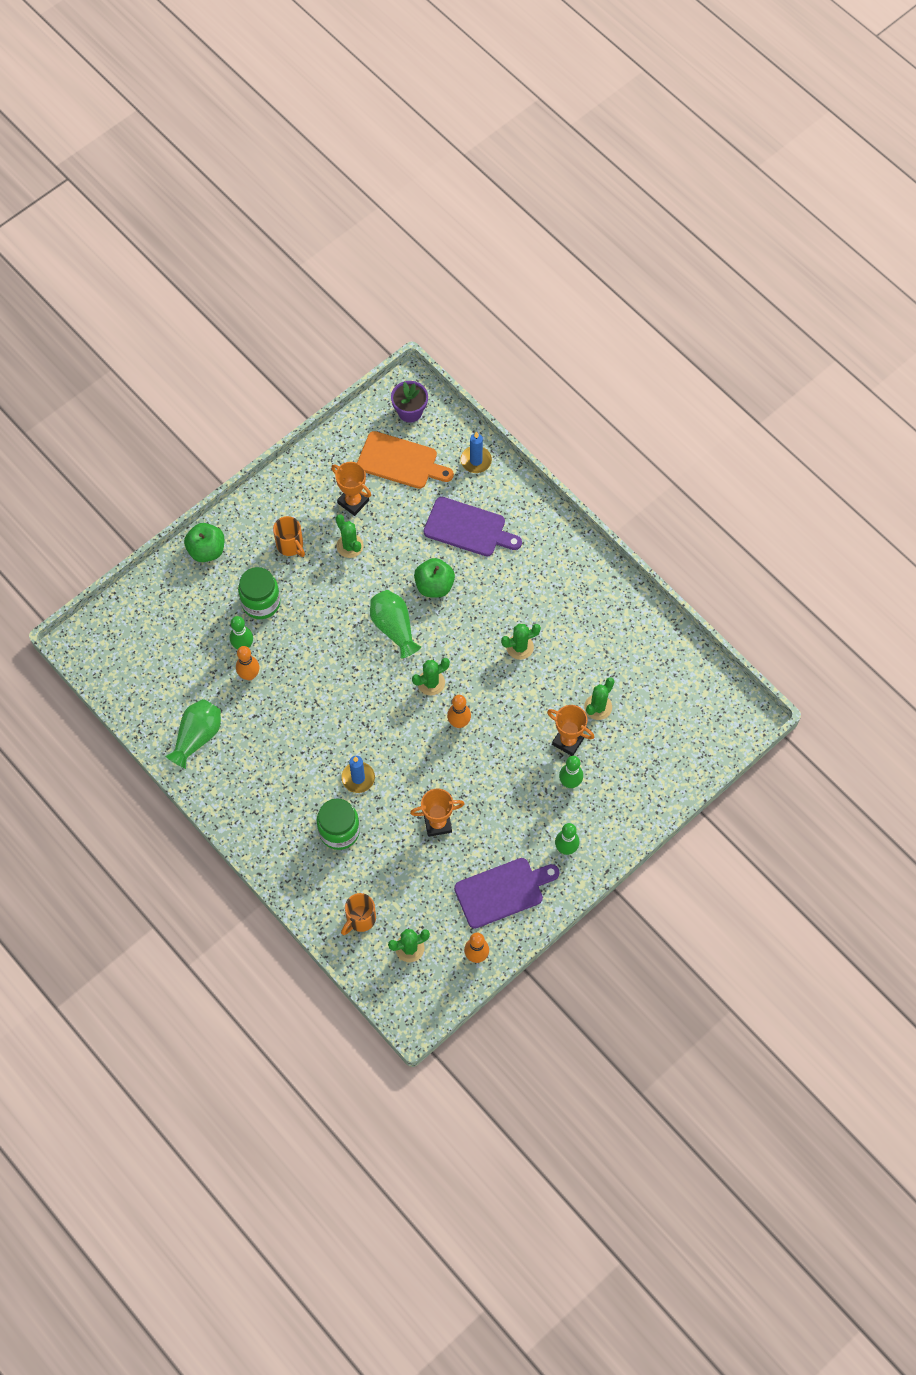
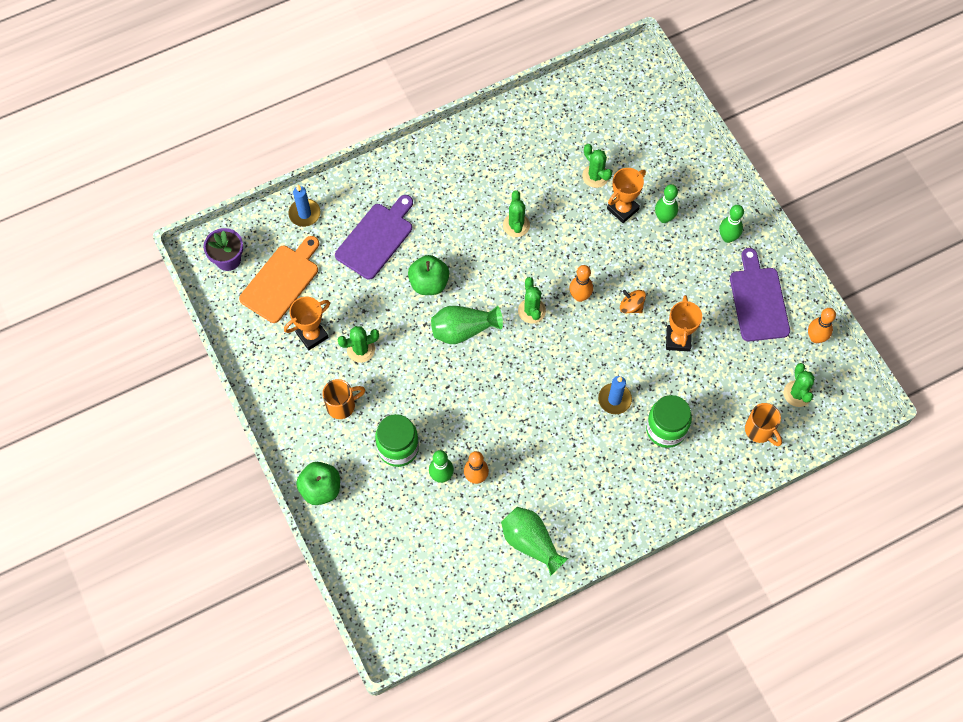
camera: 75 degrees left, 0 degrees up
none -> orange spinning top [620,290,646,313]

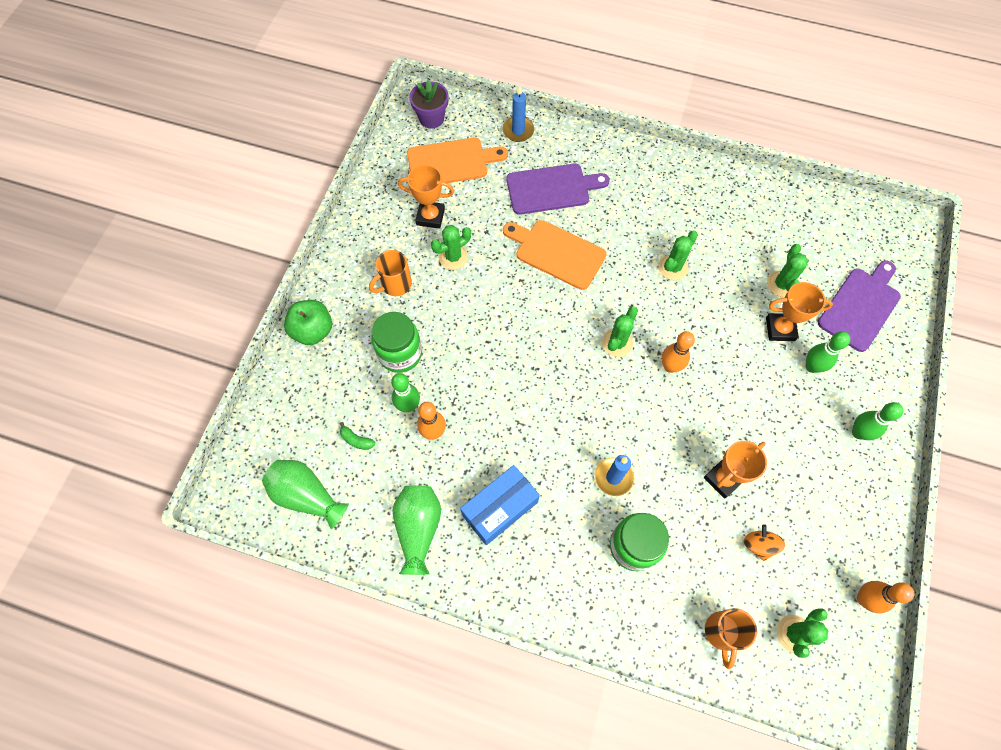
camera: 45 degrees right, 0 degrees up
orange mug [322,379,365,419] -> orange mug turned 120 degrees clockwise [369,250,412,296]
green cactus [338,326,379,363] -> green cactus turned 60 degrees counterclockwise [431,225,471,270]
green apple [408,255,449,295] -> orange cutting board [503,220,607,290]
green vase [431,306,503,344] -> green vase moved to [262,460,349,529]
orange spinning top [620,290,646,313] -> orange spinning top moved to [744,524,785,561]
purple cutting board [730,248,790,341] -> purple cutting board moved to [818,260,901,352]
none -> green banana [340,422,375,450]
none -> blue box [460,465,540,545]

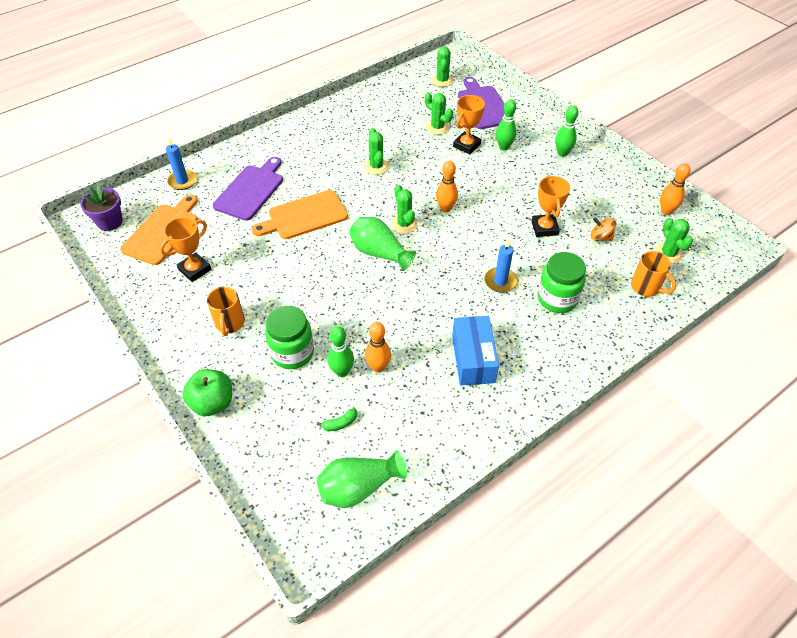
camera: 55 degrees left, 15 degrees down
green vase [392,486,441,575] -> green vase moved to [349,217,416,271]
green cactus [431,225,471,270] -> green cactus moved to [432,47,453,87]

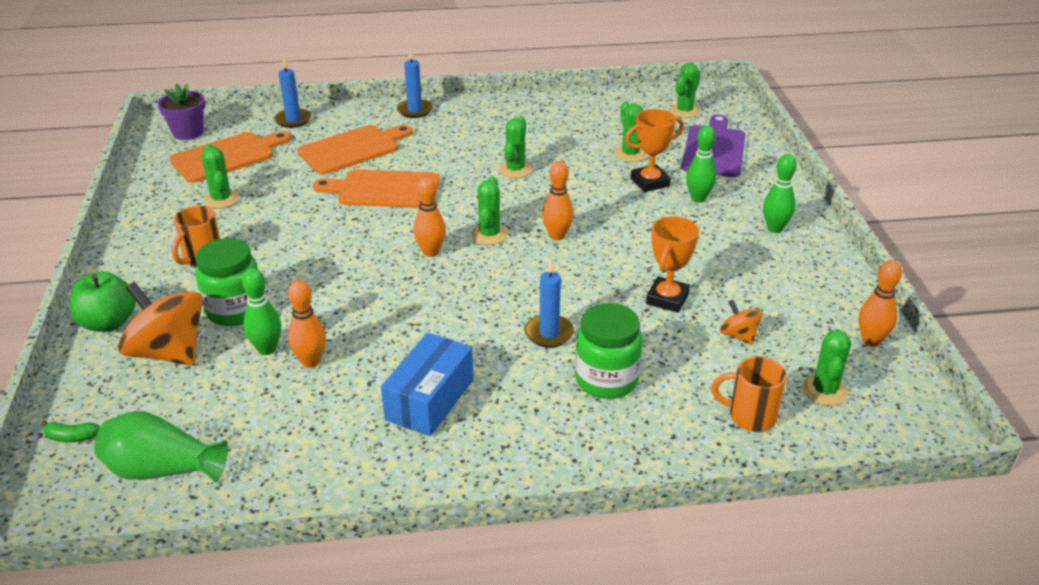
camera: 30 degrees right, 15 degrees down
orange trophy [160,217,211,282] -> green cactus [202,144,239,209]
purple cutting board [213,157,283,221] -> orange cutting board [297,125,413,174]
green banana [317,408,357,431] -> green banana moved to [41,420,100,442]
green vase [349,217,416,271] -> orange bowling pin [413,176,446,257]
orange mug [631,251,676,297] -> orange mug turned 120 degrees clockwise [711,356,787,432]
none -> orange spinning top [118,282,203,365]
none -> blue candle [397,48,433,118]

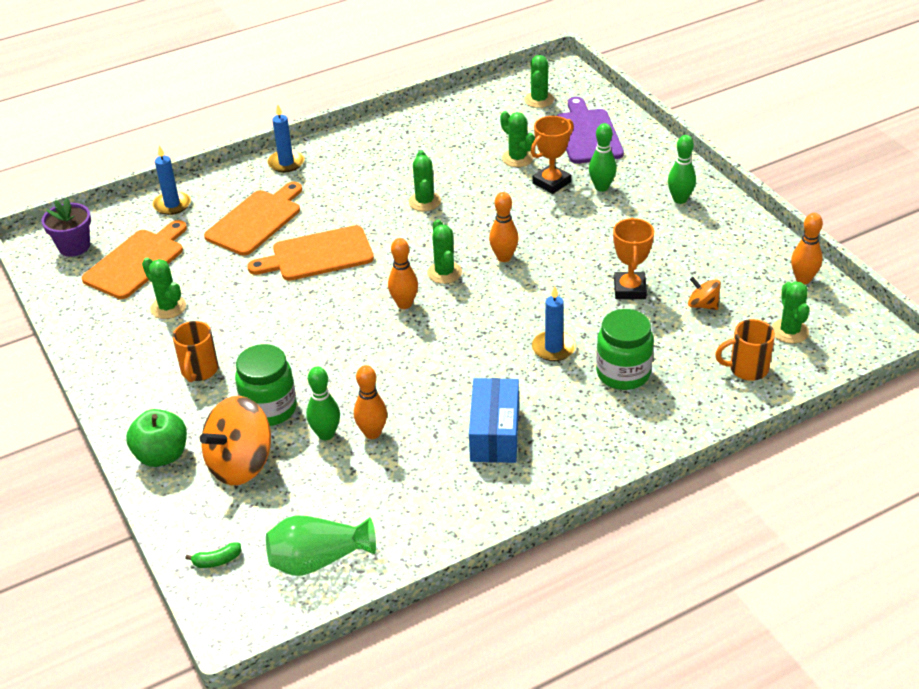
camera: 20 degrees left, 5 degrees up
orange spinning top [118,282,203,365] -> orange spinning top turned 60 degrees counterclockwise [200,396,271,485]

